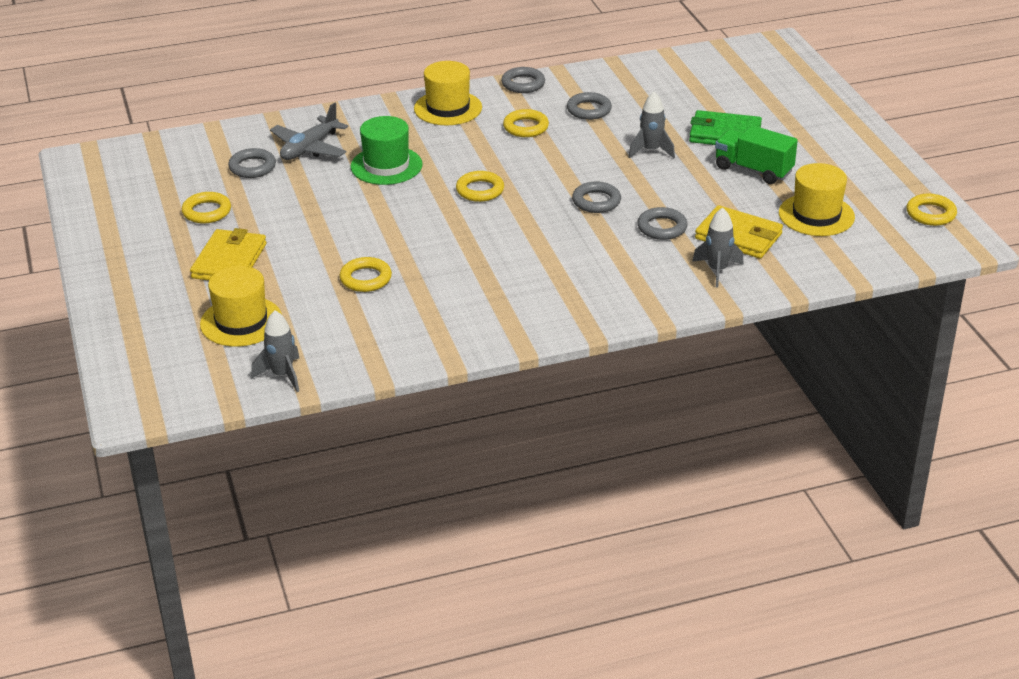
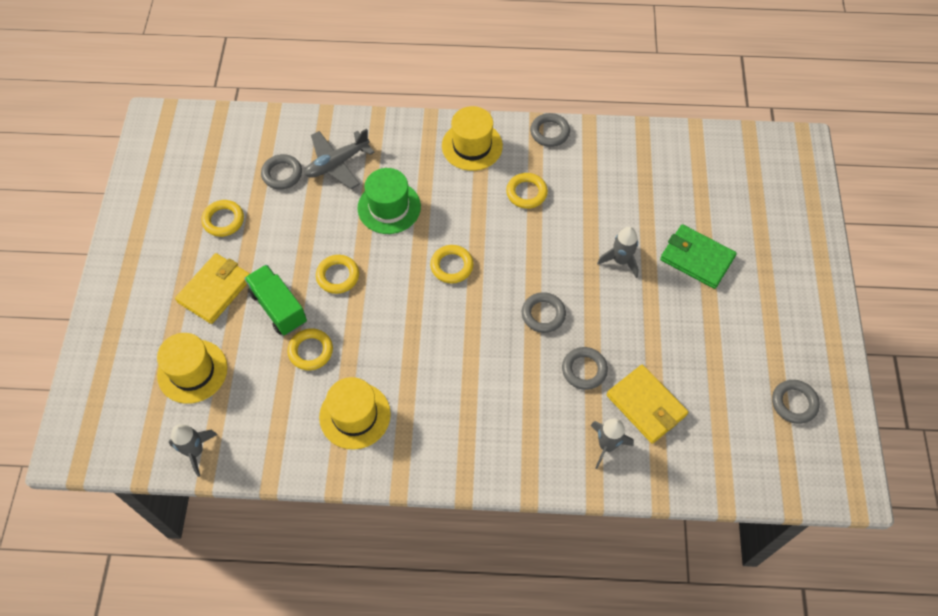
camera: 20 degrees right, 25 degrees up
grey ring [567,92,612,120] -> grey ring moved to [772,380,820,424]
green truck [715,125,798,184] -> green truck moved to [244,265,307,335]
yellow hat [779,163,855,236] -> yellow hat moved to [319,377,391,450]
yellow ring [906,194,957,226] -> yellow ring moved to [316,255,359,294]

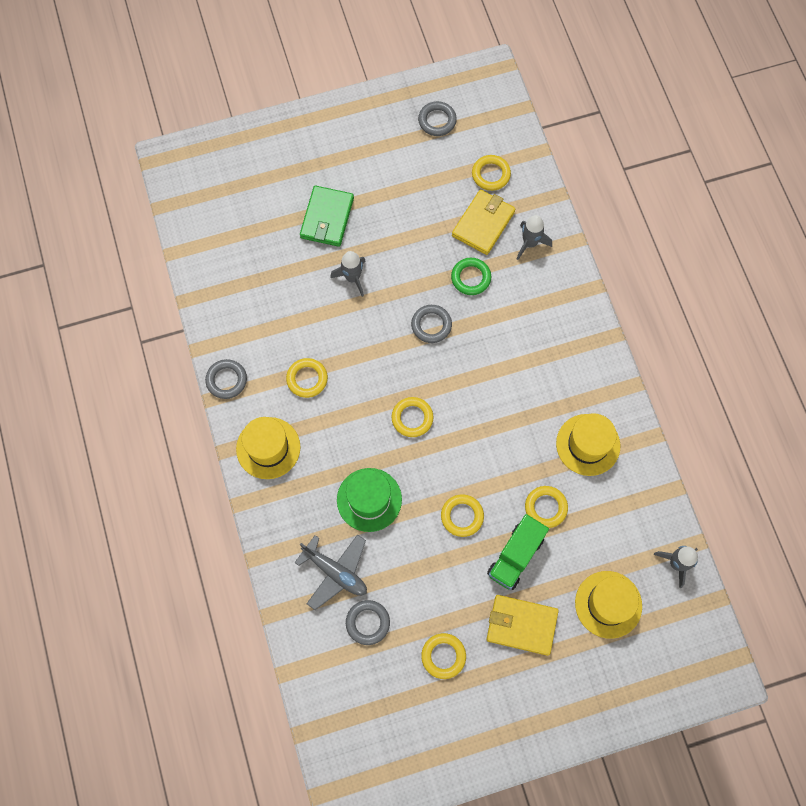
camera: 110 degrees left, 10 degrees up
grey ring [562,347,608,390] -> green ring [451,258,491,295]
none -> yellow ring [472,155,511,191]

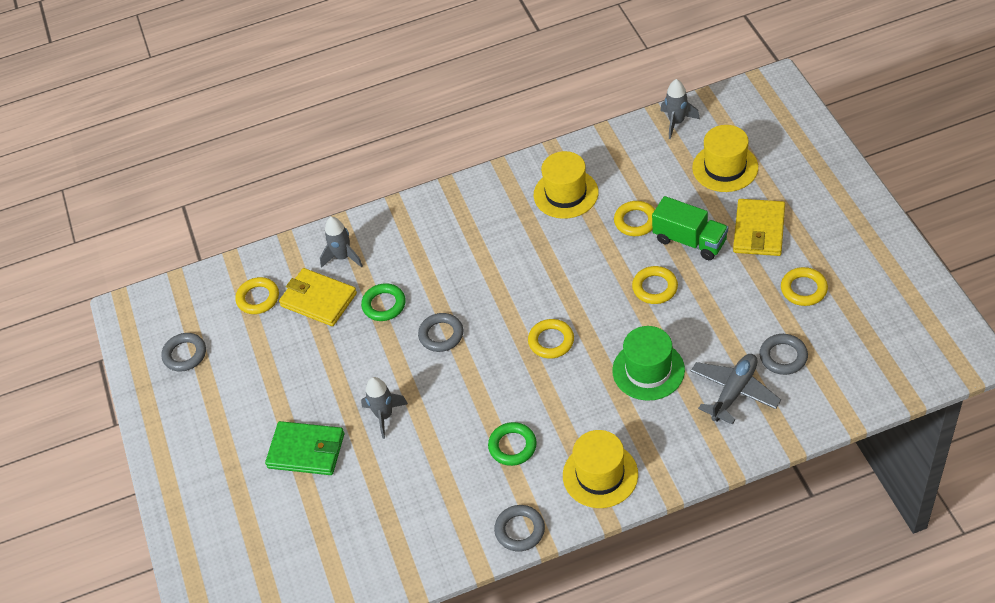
camera: 85 degrees left, 20 degrees down
yellow ring [286,358,328,398] -> green ring [488,422,537,466]

